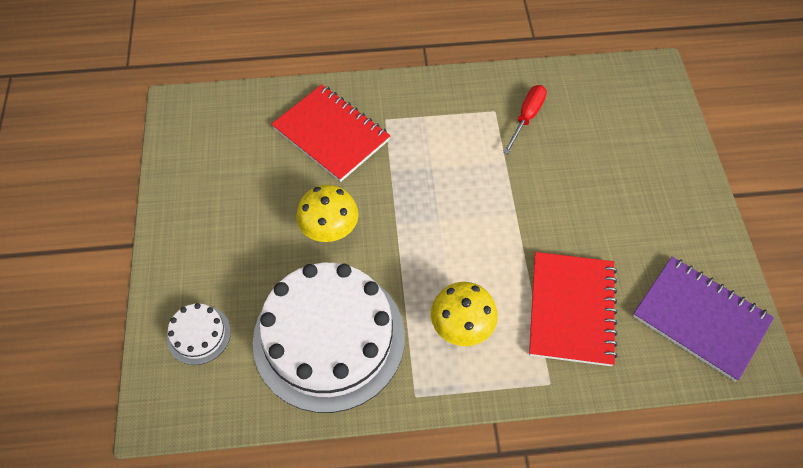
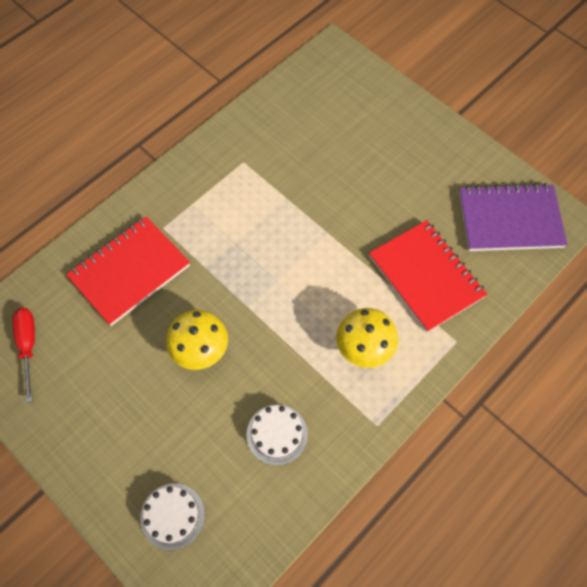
camera: 40 degrees left, 5 degrees up
white cake [253,263,405,413] -> white cake [246,405,308,466], size x0.42
red notebook [271,84,390,182] -> red notebook turned 45 degrees counterclockwise [66,216,190,326]
red screwdriver [503,85,547,154] -> red screwdriver moved to [13,308,35,403]

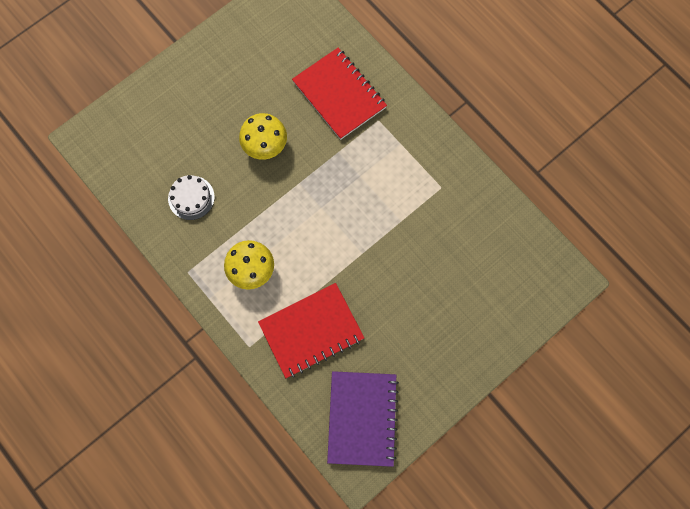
camera: 95 degrees right, 10 degrees up
red screwdriver [13,308,35,403] -> none
white cake [140,484,205,550] -> none

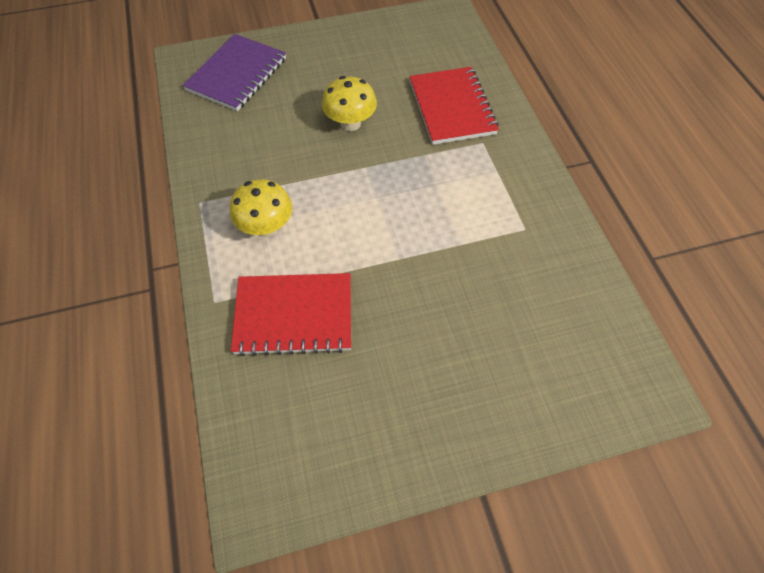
camera: 25 degrees right, 15 degrees down
white cake [168,175,215,220] -> none
purple notebook [327,371,399,467] -> purple notebook moved to [183,34,286,111]

